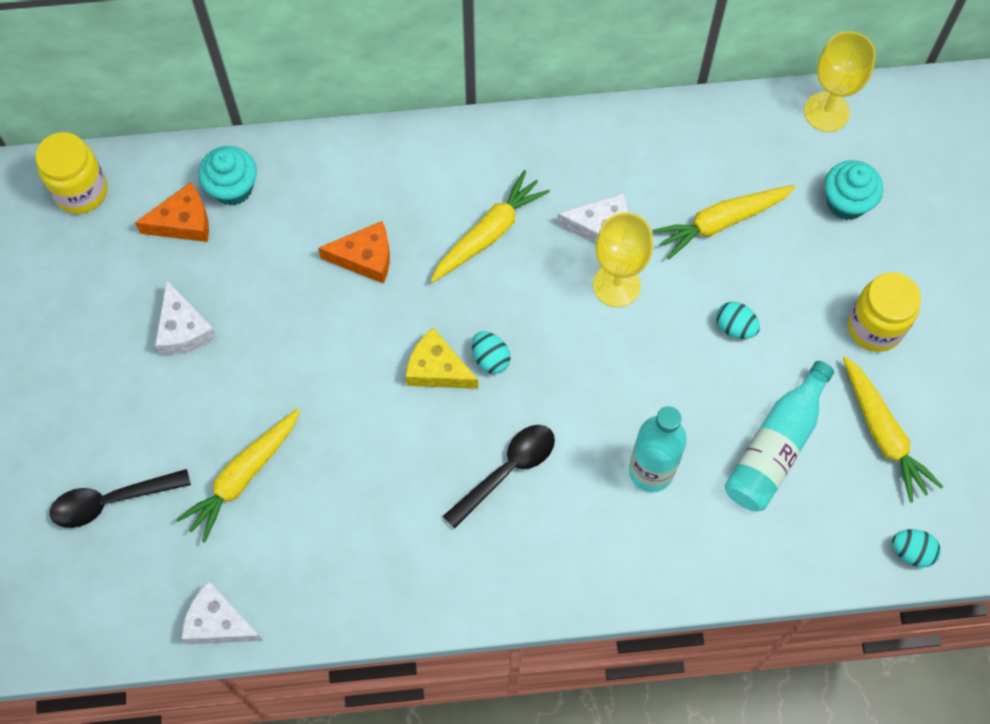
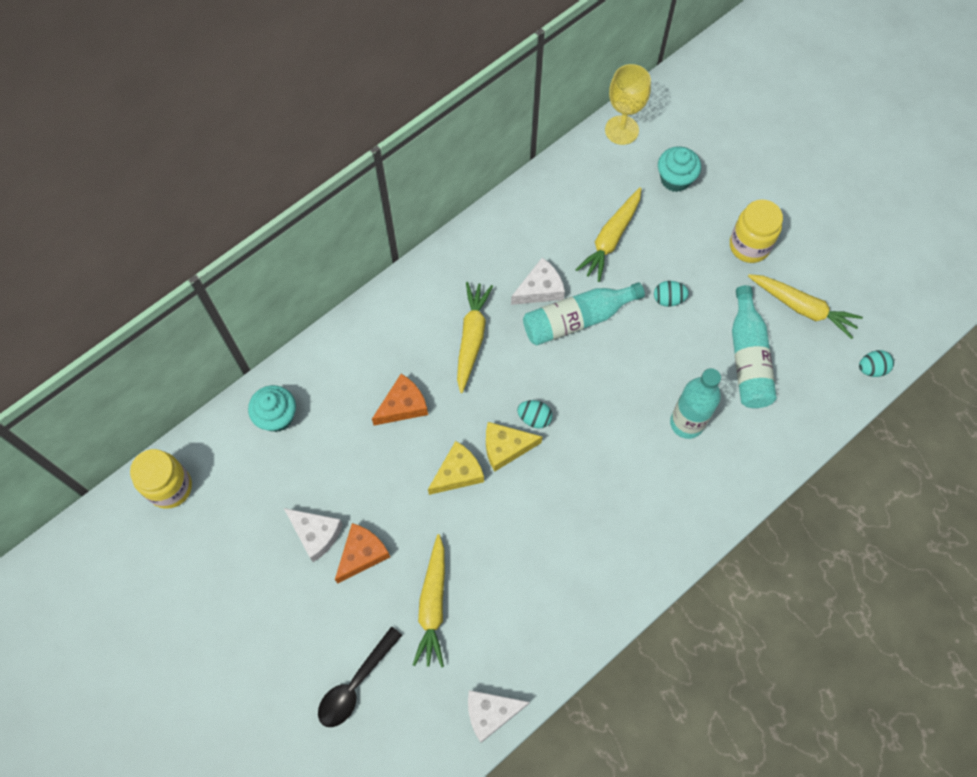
camera: 35 degrees left, 0 degrees up
orange cheese [135,182,209,242] -> orange cheese moved to [335,523,390,584]
black spoon [443,425,555,529] -> none
yellow goblet [593,212,653,307] -> turquoise bottle [523,282,645,345]
none -> yellow cheese [428,441,484,495]

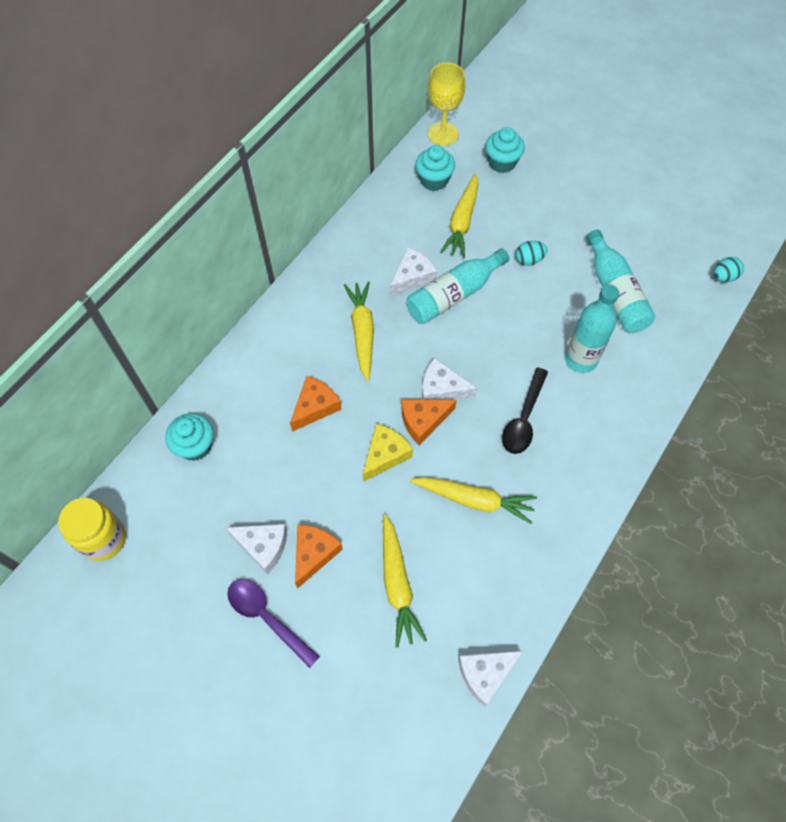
camera: 15 degrees left, 5 degrees down
black spoon [318,626,402,727] -> black spoon moved to [502,367,548,454]
yellow cheese [486,422,542,472] -> orange cheese [401,399,457,445]
turquoise egg [517,400,552,429] -> white cheese [422,358,477,400]
yellow jar [730,199,783,263] -> none
yellow carrot [748,274,863,339] -> yellow carrot moved to [410,477,537,524]
none -> purple spoon [227,579,320,668]
none -> turquoise cupcake [415,145,455,191]

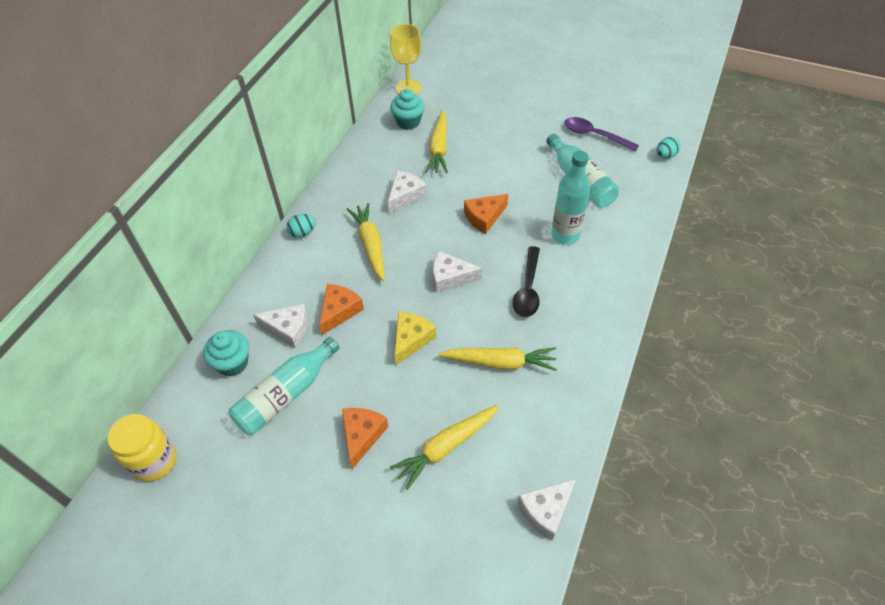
camera: 10 degrees left, 10 degrees down
white cheese [225,524,287,574] -> white cheese moved to [253,304,308,348]
purple spoon [227,579,320,668] -> purple spoon moved to [564,117,639,151]
yellow carrot [383,514,427,648] -> yellow carrot turned 75 degrees clockwise [390,405,499,490]
orange cheese [401,399,457,445] -> orange cheese moved to [464,194,508,234]
turquoise bottle [406,248,509,324] -> turquoise bottle moved to [229,337,339,435]
turquoise cupcake [485,127,525,173] -> none
turquoise egg [516,241,547,266] -> turquoise egg moved to [287,214,316,238]

